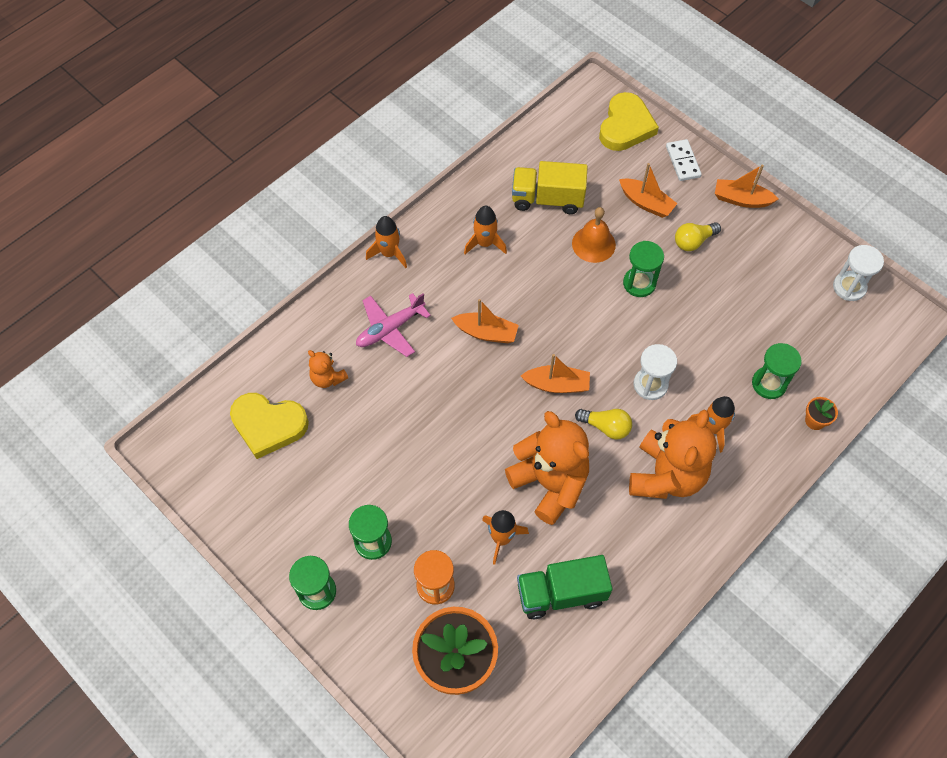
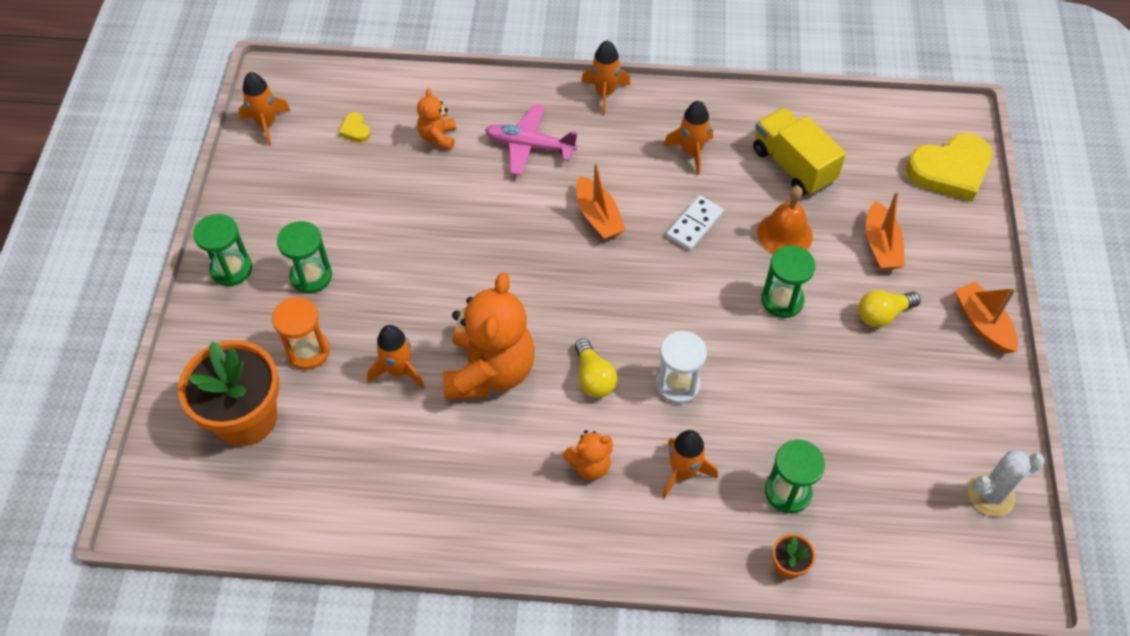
camera: 50 degrees right, 5 degrees down
yellow heart [230,393,309,459] -> yellow heart [339,112,371,142], size x0.42
green truck [517,555,612,619] -> none
orange boat [521,354,590,393] -> none
orange teddy bear [629,410,717,499] -> orange teddy bear [563,430,613,480], size x0.48
white domino [666,139,702,181] -> white domino moved to [666,196,724,251]
yellow light bulb [675,222,721,251] -> yellow light bulb turned 45 degrees counterclockwise [858,290,921,328]
white hourglass [833,245,884,301] -> white cactus [968,450,1045,517]
none -> orange rocket [239,72,290,146]

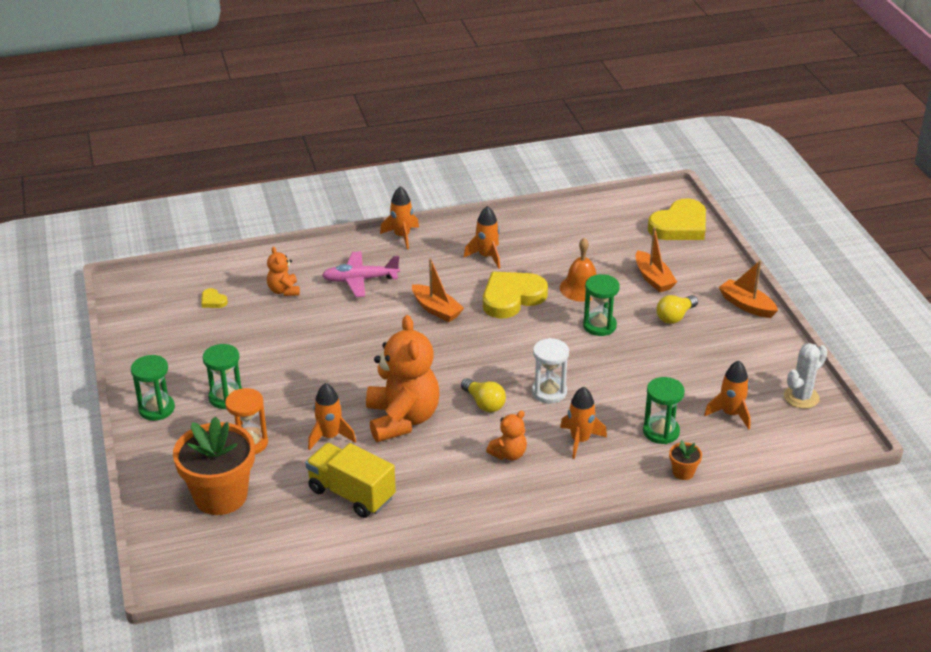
camera: 20 degrees left, 20 degrees down
orange rocket [239,72,290,146] -> orange rocket moved to [704,360,751,430]
white domino [666,196,724,251] -> yellow heart [483,272,548,318]
yellow truck [753,108,846,196] -> yellow truck moved to [306,443,396,518]

